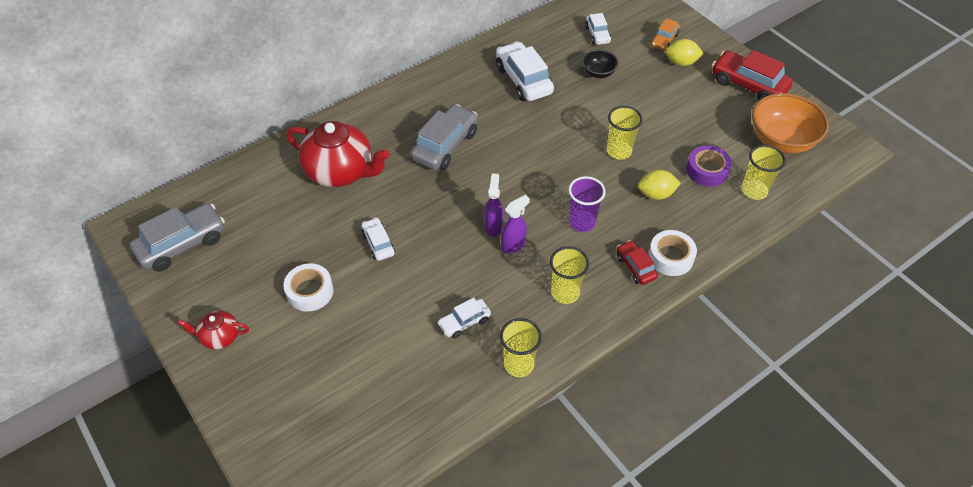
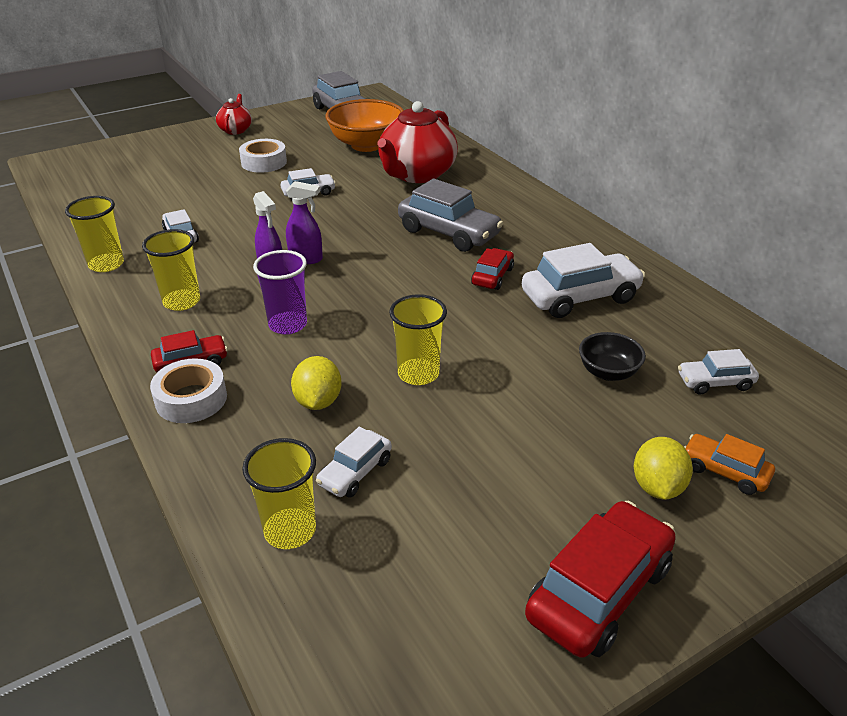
camera: 95 degrees right, 15 degrees down
purple tape [686,146,732,187] -> white car [316,427,392,497]
orange bowl [752,93,829,154] -> orange bowl moved to [325,99,404,152]
none -> red car [471,248,514,290]

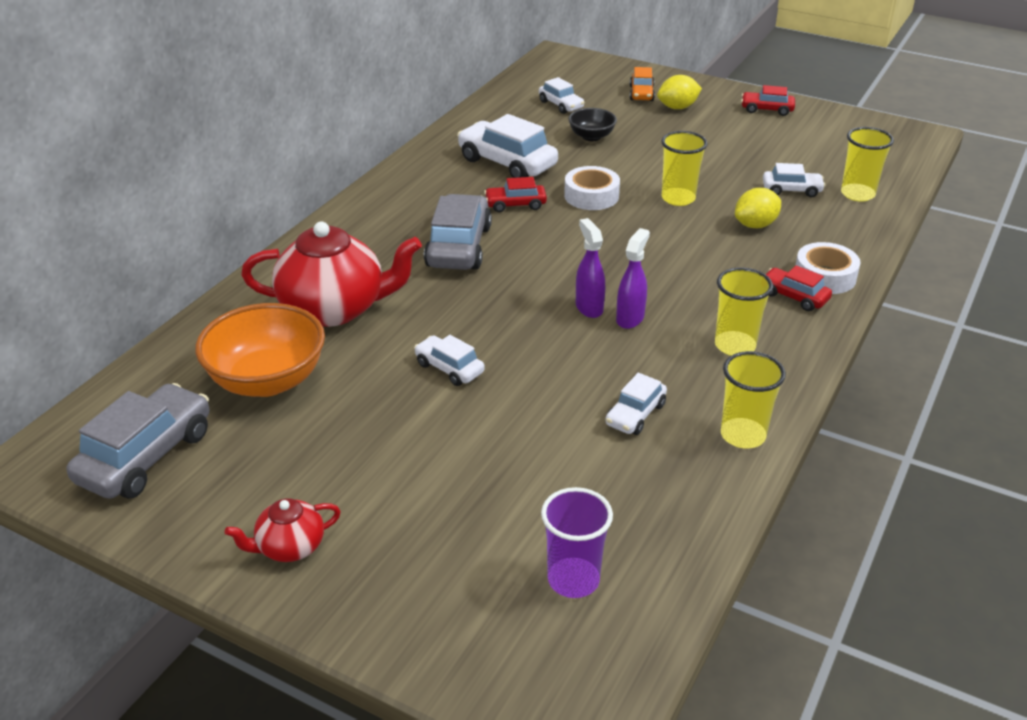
camera: 120 degrees left, 0 degrees up
white tape [239,139,287,173] -> white tape moved to [564,166,620,210]
purple cup [253,250,307,335] -> purple cup moved to [541,487,613,598]
red car [525,501,676,658] -> red car [741,85,795,116], size x0.55

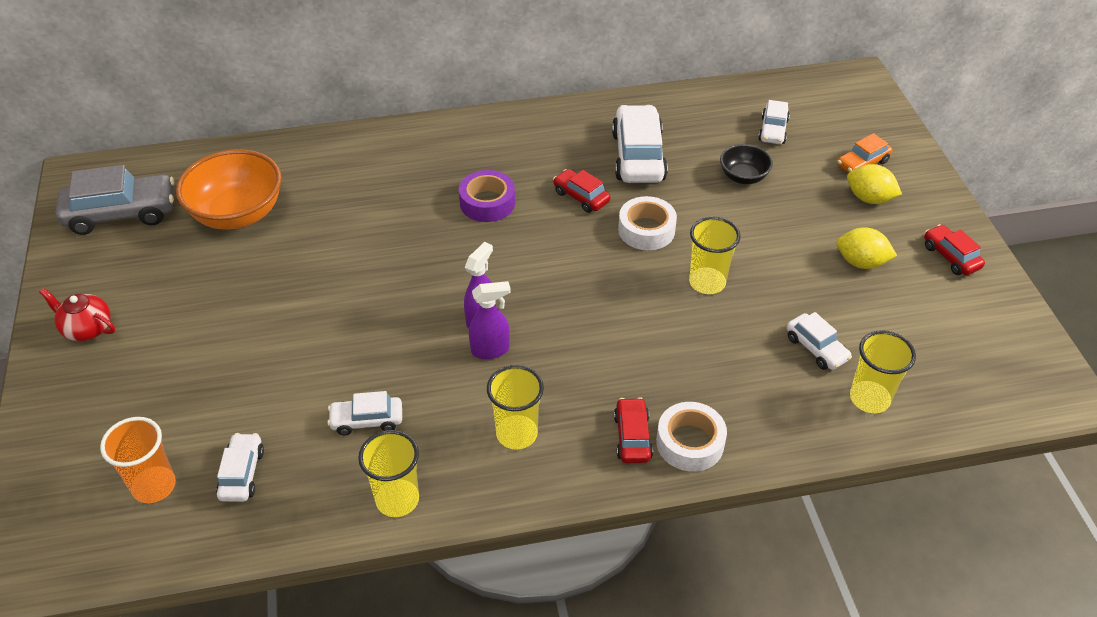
camera: 50 degrees right, 10 degrees up
red teapot [241,222,422,327] -> none
white car [414,335,485,386] -> white car moved to [216,433,264,502]
grey car [424,194,492,270] -> purple tape [459,170,515,222]
purple cup [541,487,613,598] -> orange cup [100,417,176,503]
yellow lemon [735,188,781,228] -> yellow lemon moved to [836,227,897,269]

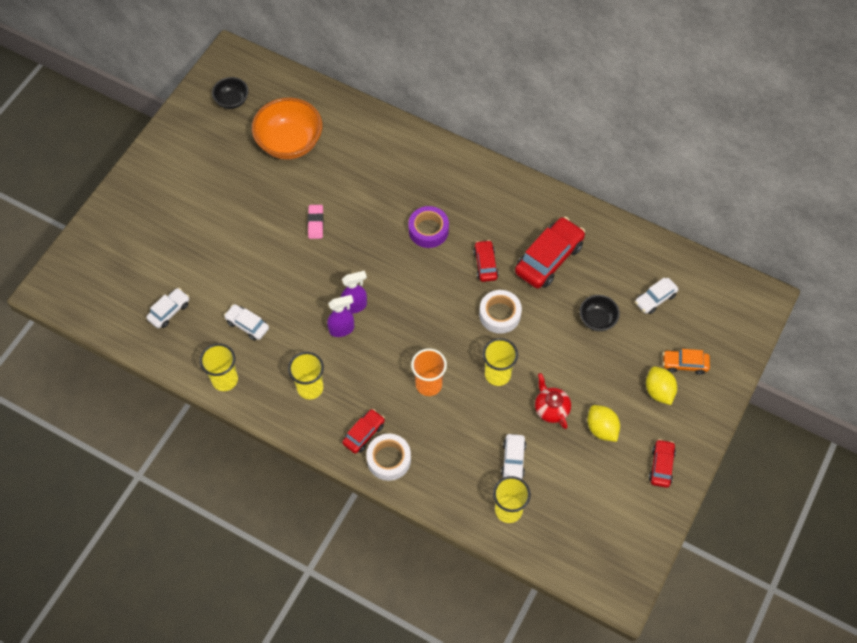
camera: 40 degrees right, 15 degrees up
red teapot [39,288,115,341] -> red teapot moved to [535,373,571,429]
grey car [55,165,174,235] -> black bowl [212,77,249,109]
orange cup [100,417,176,503] -> orange cup moved to [411,348,447,396]
purple spray bottle [469,281,511,359] -> purple spray bottle turned 45 degrees counterclockwise [327,295,354,337]
white car [612,105,668,183] -> red car [515,217,585,288]
none -> pink eraser [308,205,324,239]

